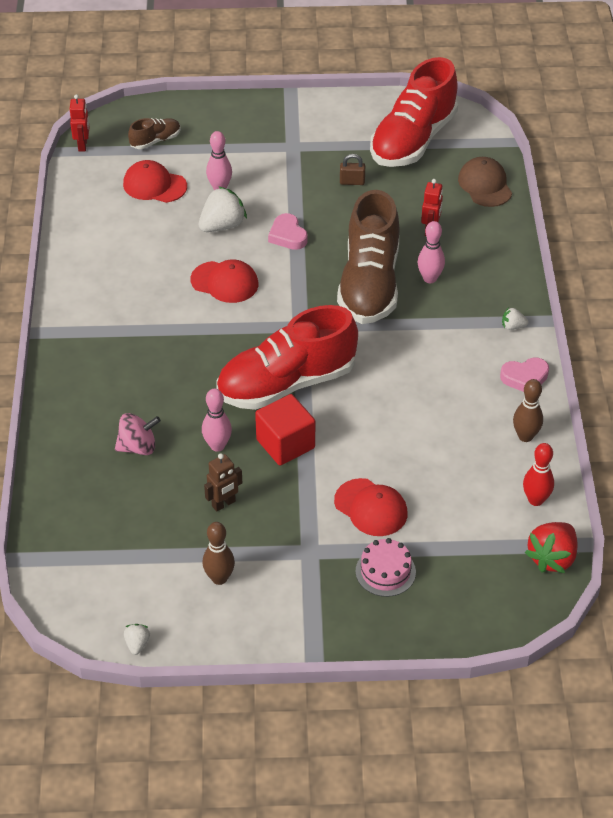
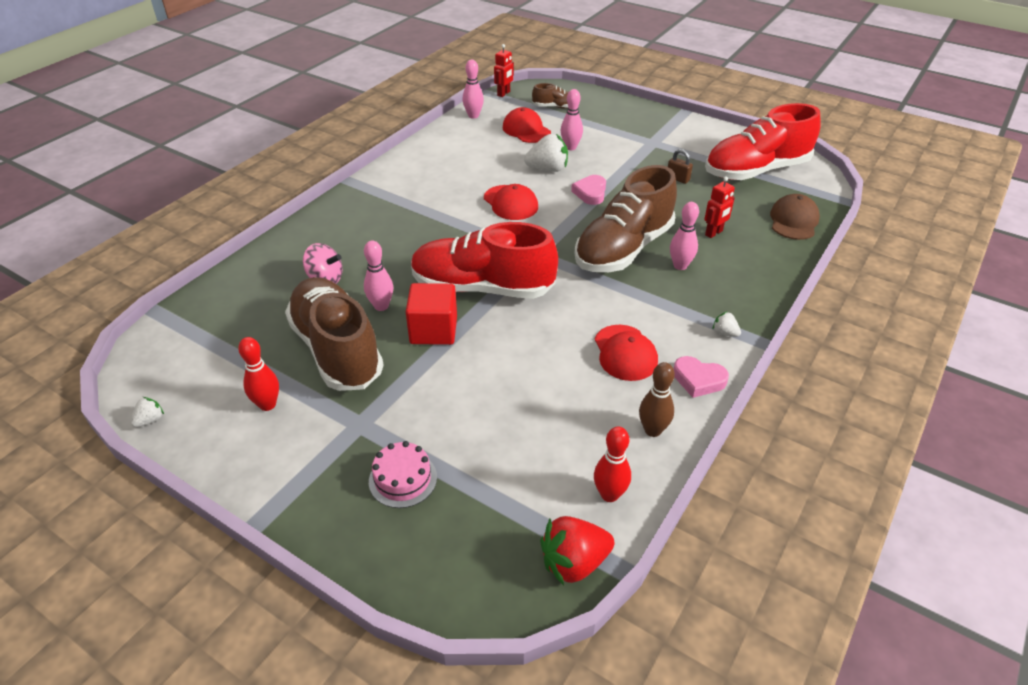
camera: 35 degrees right, 5 degrees down
brown bowling pin [202,522,235,585] -> red bowling pin [238,337,279,411]
brown robot [204,454,242,512] -> brown shoe [285,277,384,391]
red cap [334,478,408,536] -> red cap moved to [595,325,658,381]
none -> pink bowling pin [463,60,484,119]

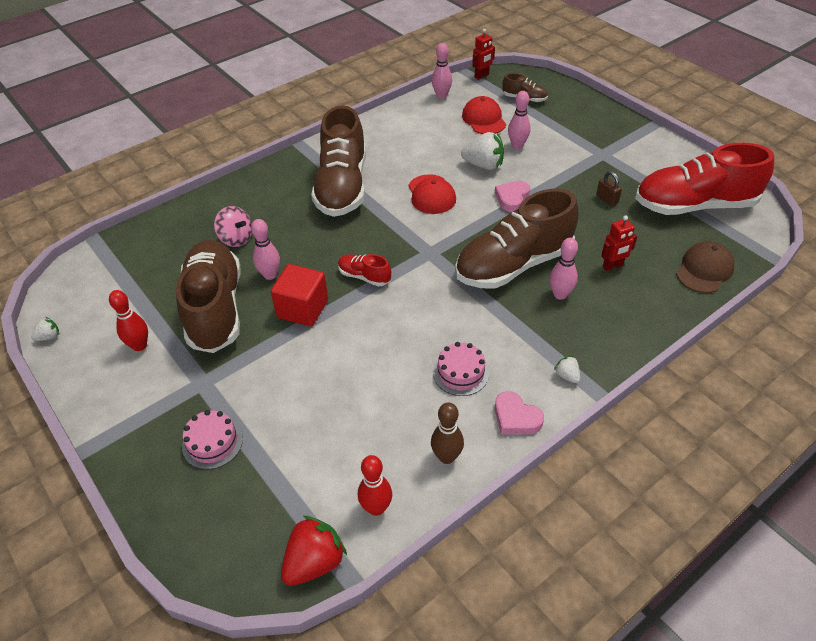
camera: 20 degrees right, 5 degrees up
red shoe [411,222,558,299] -> red shoe [338,254,391,286], size x0.43
red strawberry [540,516,614,586] -> red strawberry turned 135 degrees clockwise [281,516,347,586]
red cap [595,325,658,381] -> pink cake [433,342,489,396]
none -> brown shoe [311,106,366,217]

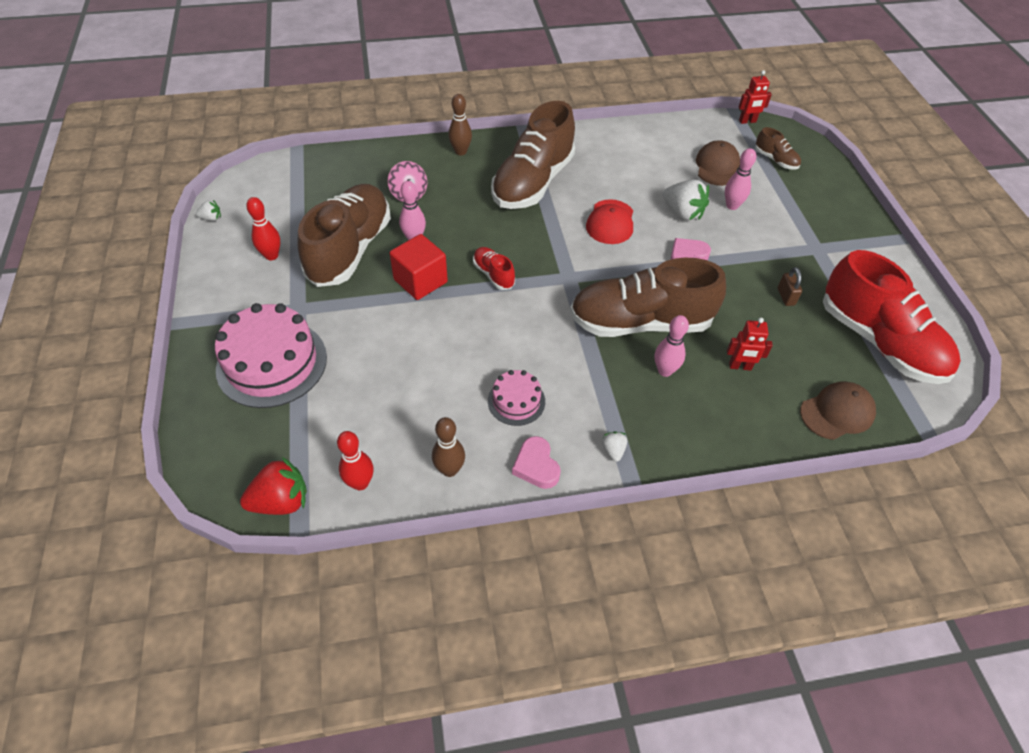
camera: 25 degrees right, 5 degrees up
pink cake [182,410,243,469] -> pink cake [215,303,327,408], size x1.93
pink bowling pin [432,43,452,99] -> none
red cap [462,96,506,134] -> brown cap [696,140,740,186]
red shoe [635,143,774,215] -> red shoe turned 150 degrees counterclockwise [823,250,961,384]
none -> brown bowling pin [449,94,472,155]

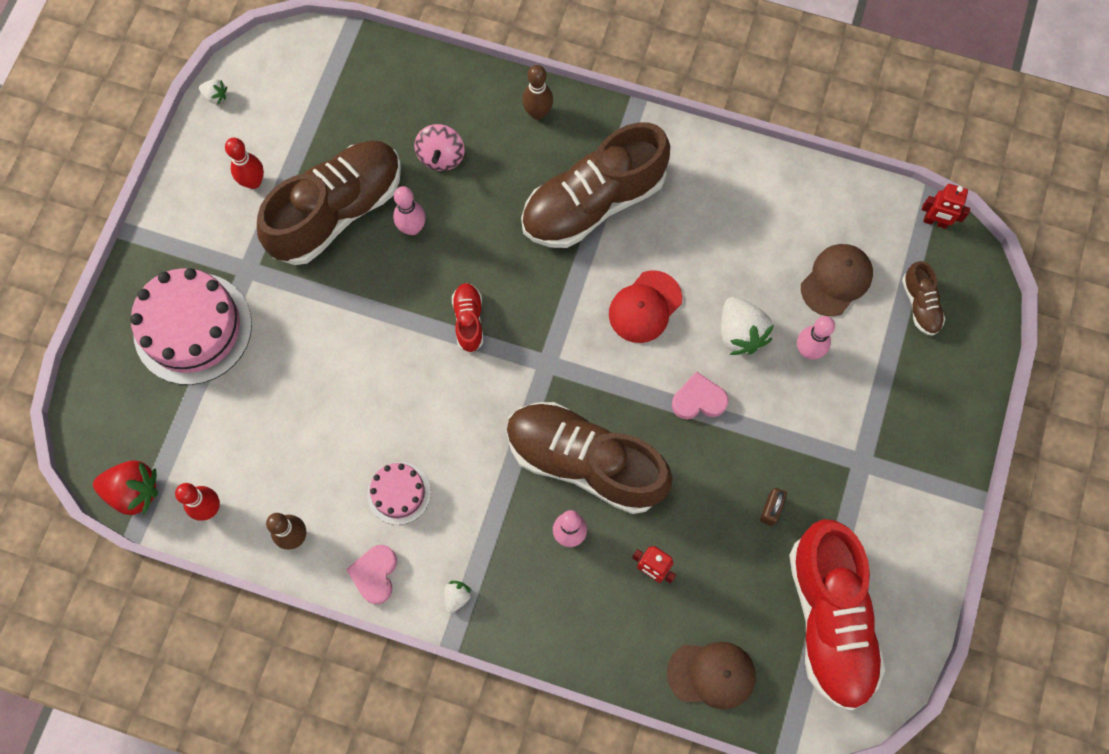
camera: 30 degrees right, 20 degrees up
red cube [389,234,448,300] -> none

